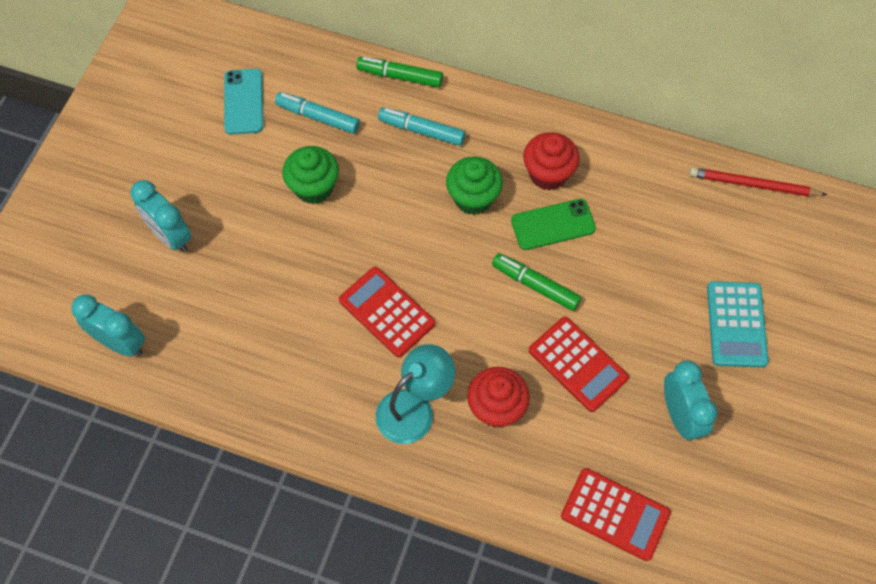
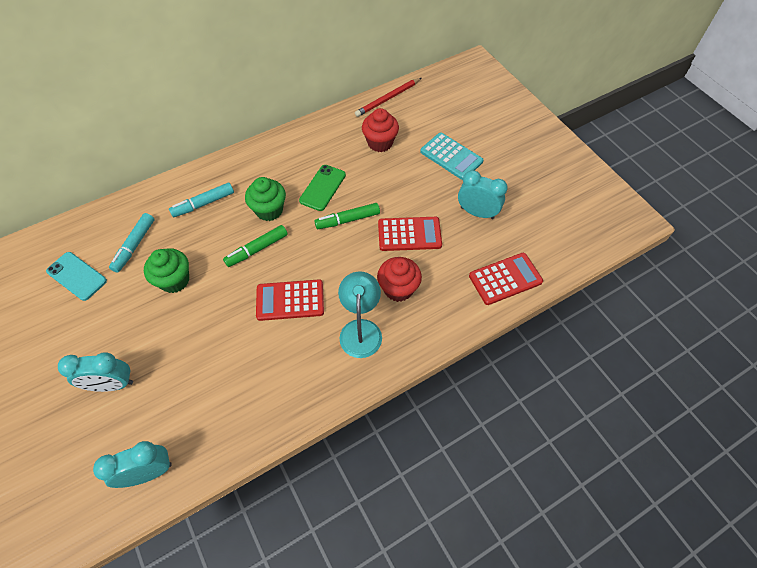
camera: 50 degrees left, 5 degrees down
turquoise marker [275,92,360,134] -> turquoise marker turned 45 degrees counterclockwise [109,213,154,273]
green marker [356,57,443,88] -> green marker moved to [223,225,288,267]
red cupcake [523,132,580,190] -> red cupcake moved to [362,108,399,152]

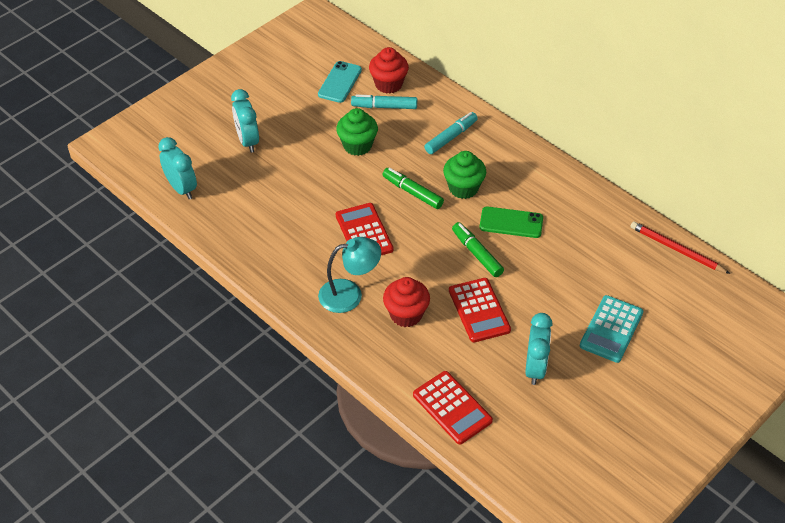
camera: 75 degrees right, 10 degrees down
turquoise marker [169,182,234,217] -> turquoise marker turned 90 degrees clockwise [424,112,478,154]
red cupcake [362,108,399,152] -> red cupcake moved to [369,47,409,94]

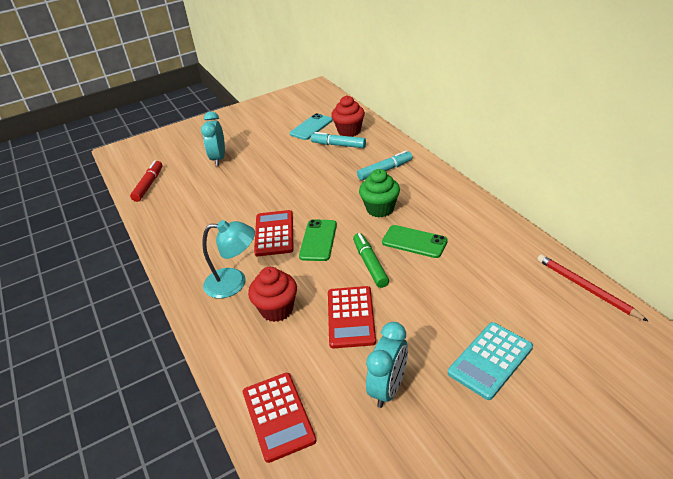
camera: 20 degrees right, 10 degrees down
turquoise clock [158,137,197,199] -> red marker [130,160,163,202]
green cupcake [336,108,378,156] -> none
green marker [382,168,444,209] -> none
none -> green phone [299,219,337,261]

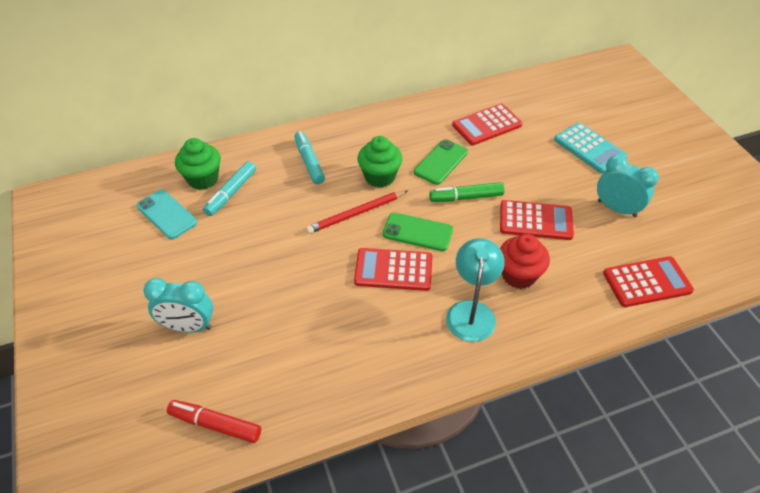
camera: 85 degrees left, 10 degrees up
red cupcake [331,95,365,137] -> green cupcake [175,138,221,190]
red pencil [537,254,649,322] -> red pencil moved to [306,191,407,234]
none -> red calculator [452,103,523,145]

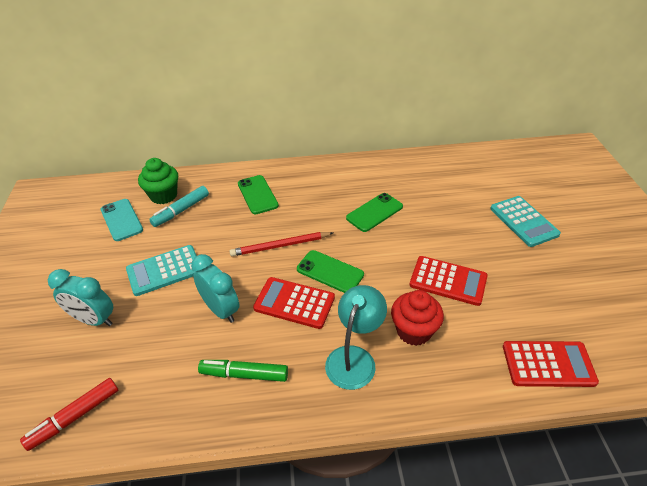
camera: 15 degrees right, 5 degrees down
red marker [167,400,261,443] -> red marker turned 75 degrees counterclockwise [20,378,118,451]
turquoise marker [294,131,325,185] -> green phone [238,175,279,214]
green cupcake [358,136,402,188] -> none
green marker [429,182,505,202] -> green marker moved to [198,360,288,382]
red calculator [452,103,523,145] -> none
turquoise clock [597,155,659,217] -> turquoise clock moved to [191,254,240,323]
none -> turquoise calculator [126,245,197,296]

